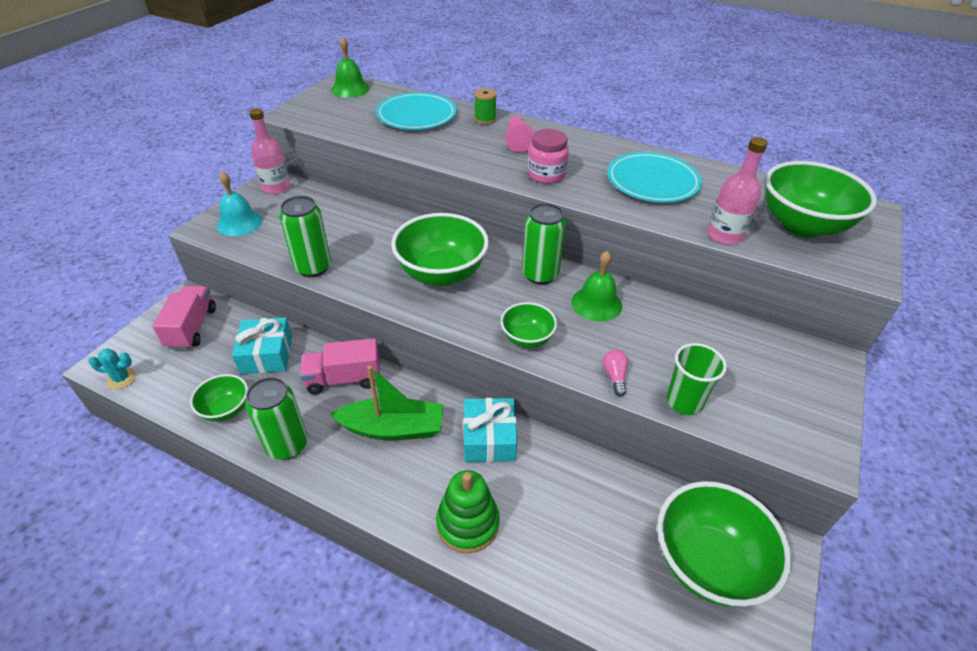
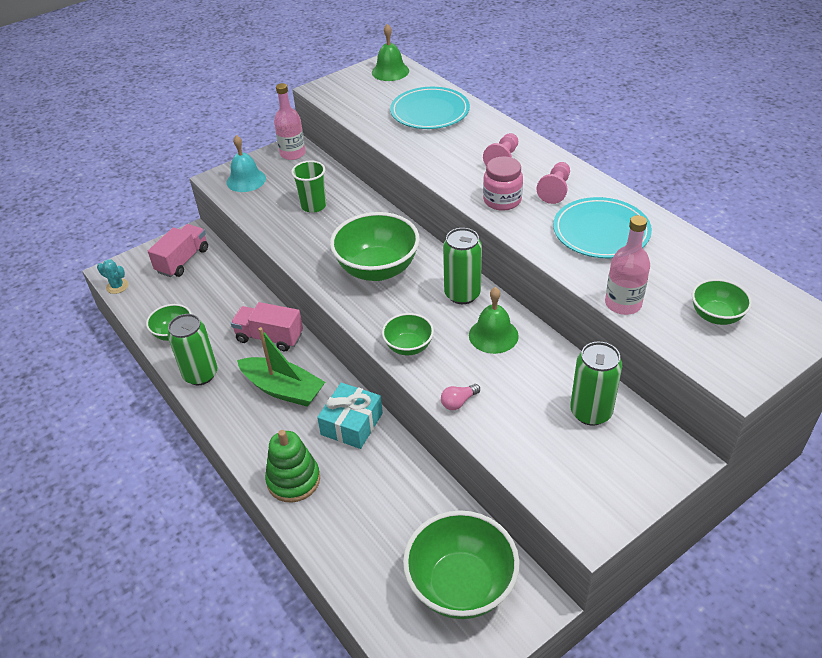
camera: 30 degrees right, 0 degrees up
turquoise gift [232,317,292,374] -> none
green can [279,196,331,277] -> green can moved to [570,342,622,426]
green spool [474,88,497,124] -> none
pink light bulb [603,350,629,396] -> pink light bulb turned 150 degrees counterclockwise [441,384,480,410]
green cup [667,343,727,415] -> green cup moved to [291,160,326,213]
green bowl [765,161,877,238] -> green bowl [692,279,752,325], size x0.53
none -> pink pawn [537,162,570,204]

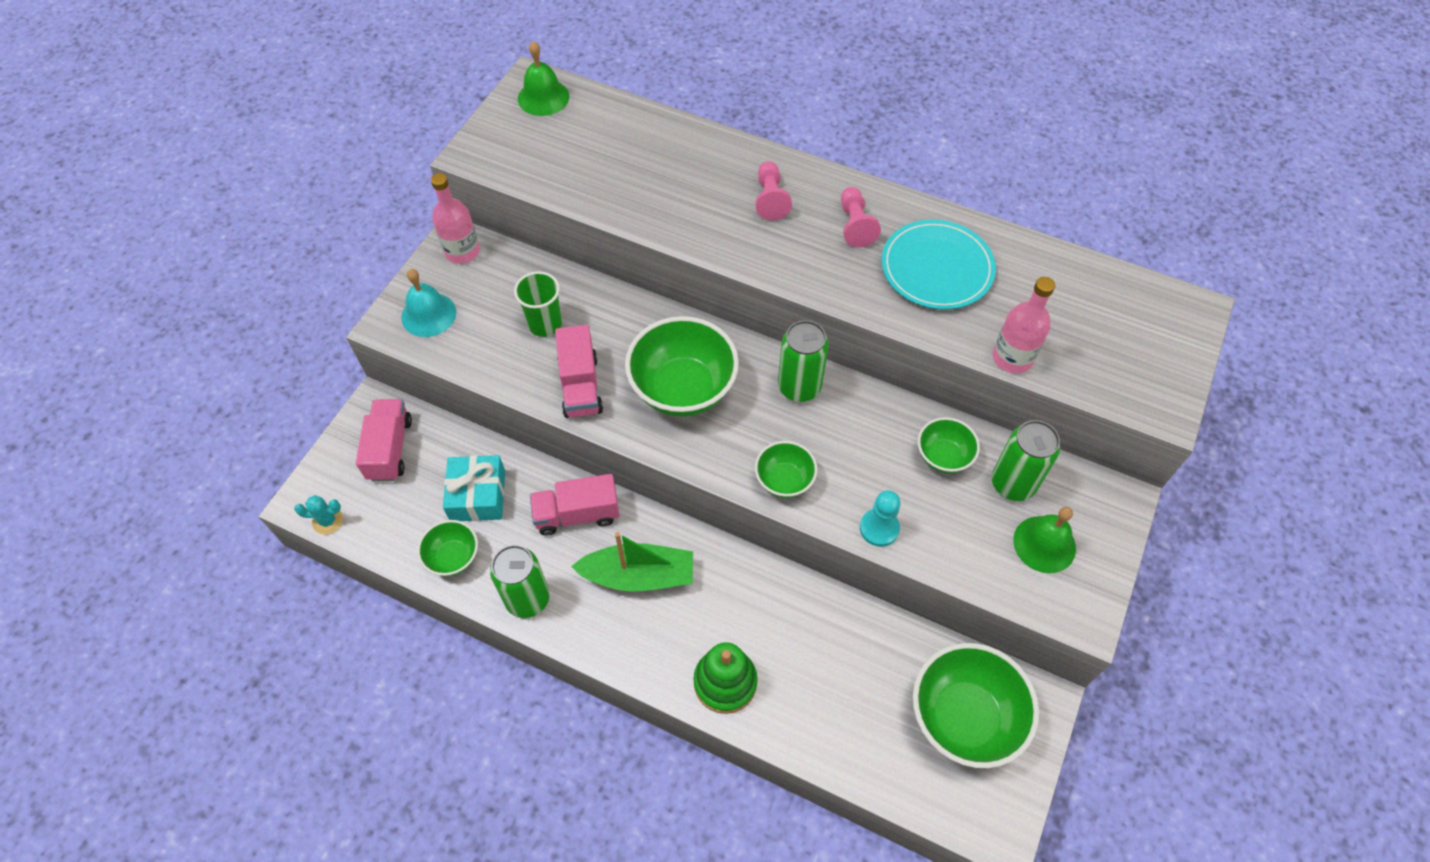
camera: 30 degrees left, 15 degrees up
turquoise gift [317,383,383,449] -> turquoise gift moved to [443,455,505,521]
turquoise plate [390,87,470,129] -> none
pink light bulb [441,384,480,410] -> turquoise pawn [860,490,900,547]
green bell [469,287,519,354] -> green bell moved to [1013,507,1076,573]
pink jar [483,156,523,211] -> none
green bowl [692,279,752,325] -> green bowl moved to [918,417,980,473]
none -> pink truck [555,325,603,418]

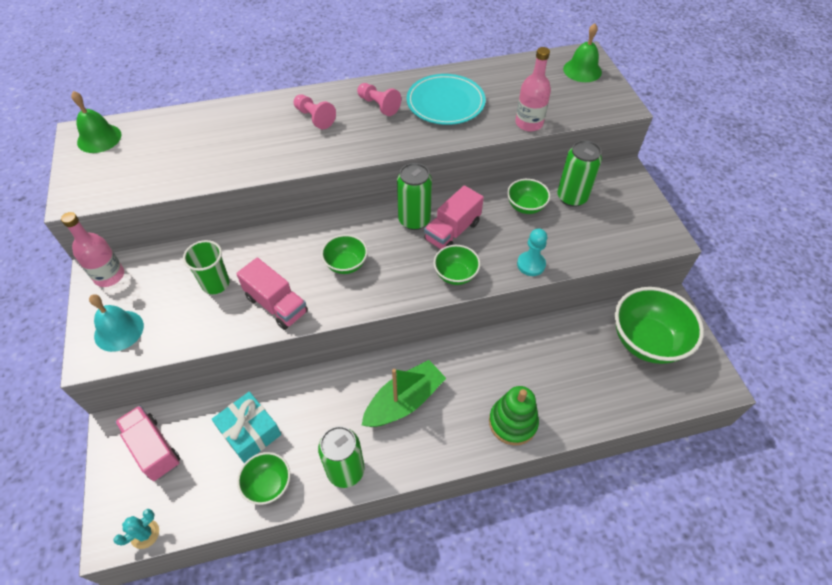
camera: 40 degrees left, 5 degrees down
pink truck [530,474,619,536] -> pink truck moved to [424,185,484,249]
green bowl [625,316,739,417] -> green bowl [321,234,368,274], size x0.53
green bell [1013,507,1076,573] -> green bell moved to [563,23,602,82]

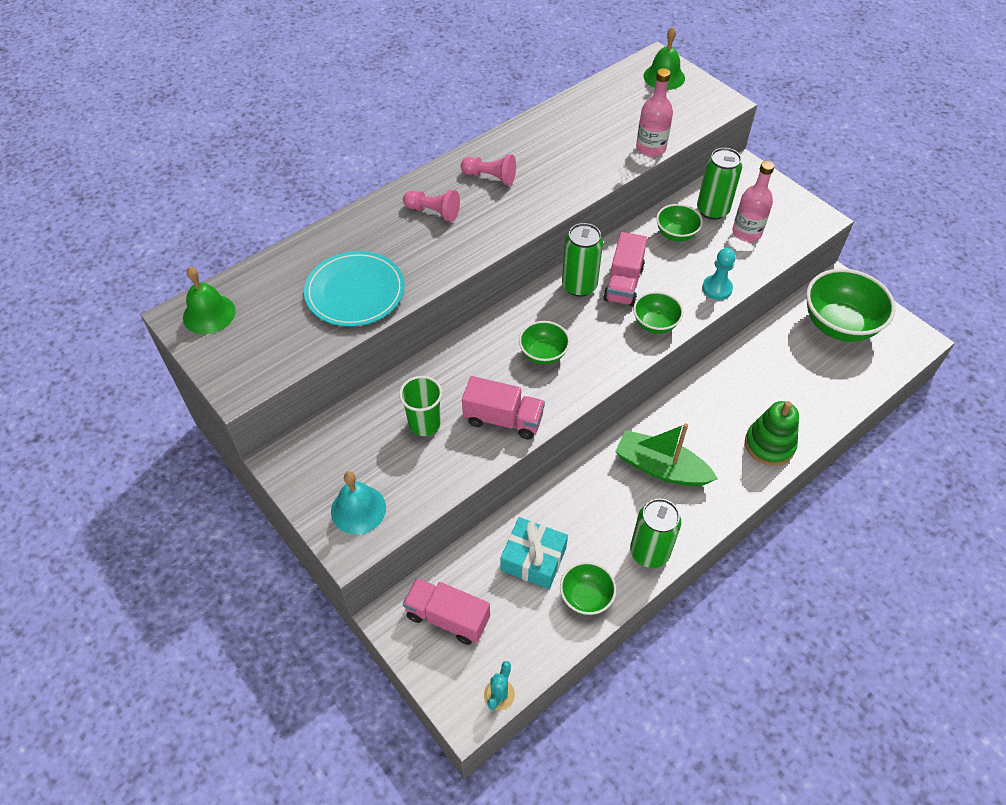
camera: 25 degrees left, 0 degrees up
pink bottle [61,212,124,287] -> pink bottle moved to [733,161,775,242]
green boat [362,360,446,427] -> green boat turned 90 degrees counterclockwise [615,423,718,486]
turquoise plate [407,74,486,125] -> turquoise plate moved to [304,251,405,327]

